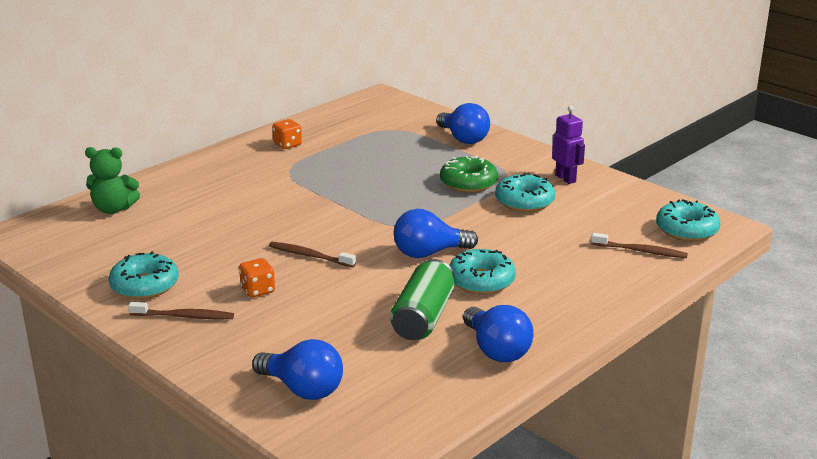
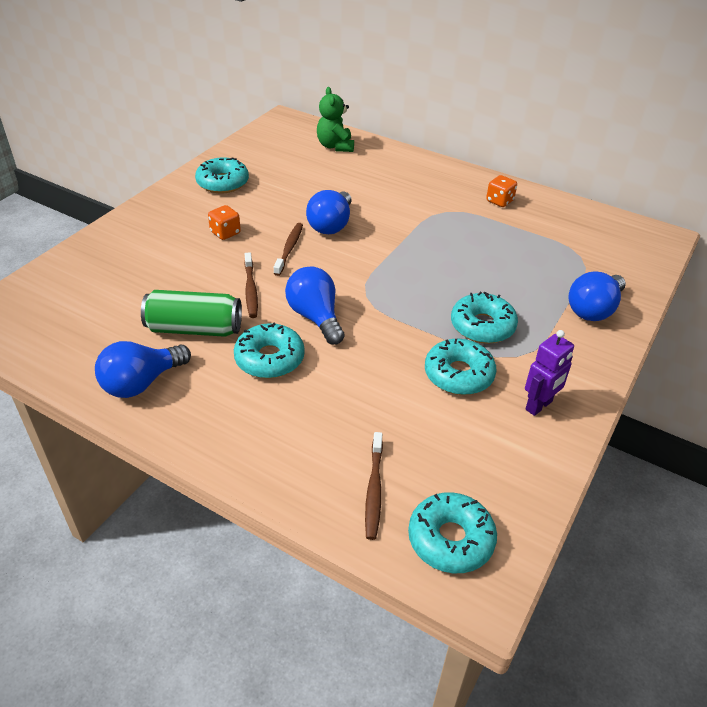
camera: 75 degrees right, 15 degrees up
brown toothbrush [128,302,234,319] -> brown toothbrush moved to [244,253,258,318]
blue light bulb [252,339,343,400] -> blue light bulb moved to [306,190,352,234]
green donut [440,156,498,193] -> turquoise donut [451,292,518,344]

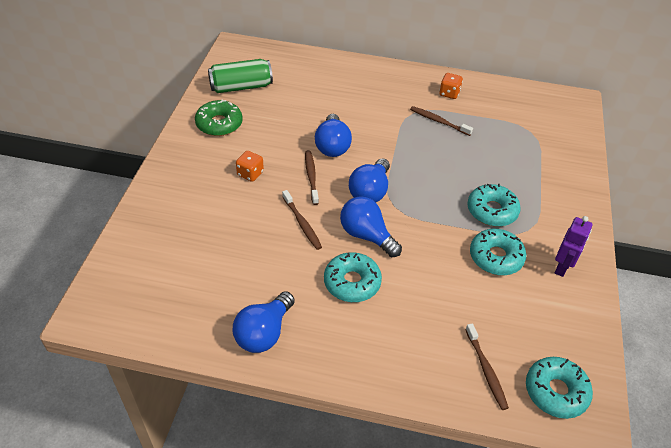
camera: 20 degrees left, 5 degrees up
green can [141,290,242,337] -> green can moved to [208,59,273,93]
turquoise donut [195,157,249,194] -> green donut [195,100,243,136]
green teddy bear [317,87,354,152] -> none
blue light bulb [568,271,626,321] -> blue light bulb moved to [349,158,390,202]
none -> brown toothbrush [410,106,473,136]

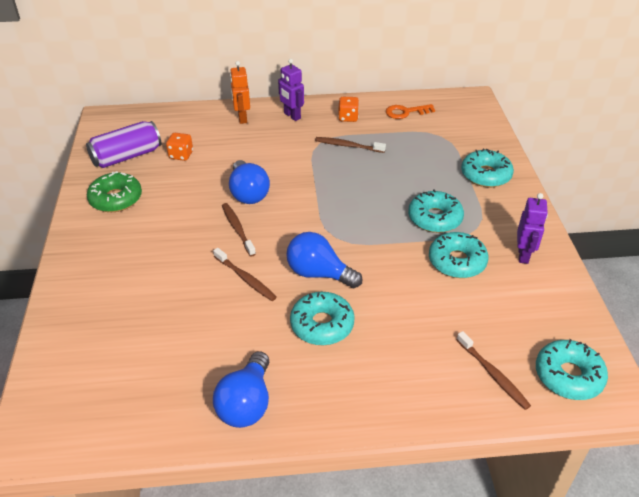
camera: 15 degrees left, 5 degrees down
green can [208,59,273,93] -> purple can [86,121,161,168]
orange dice [236,151,264,182] -> orange dice moved to [166,133,193,161]
blue light bulb [349,158,390,202] -> none
none -> orange robot [230,61,250,124]
none -> purple robot [278,59,304,121]
none -> orange key [386,104,435,119]
none -> turquoise donut [461,149,514,187]

